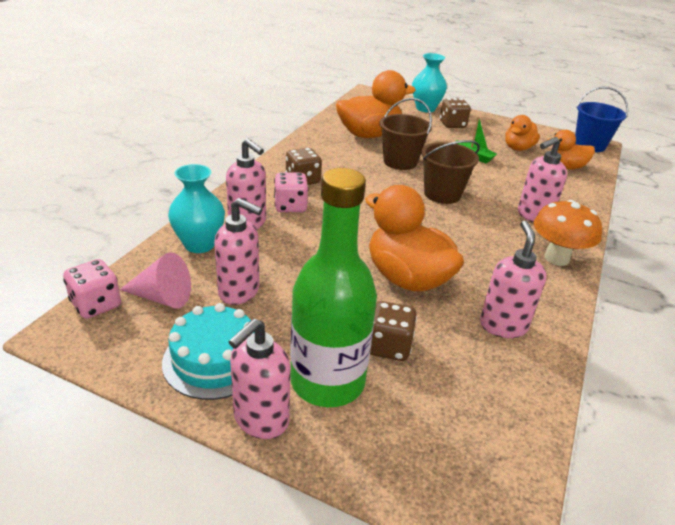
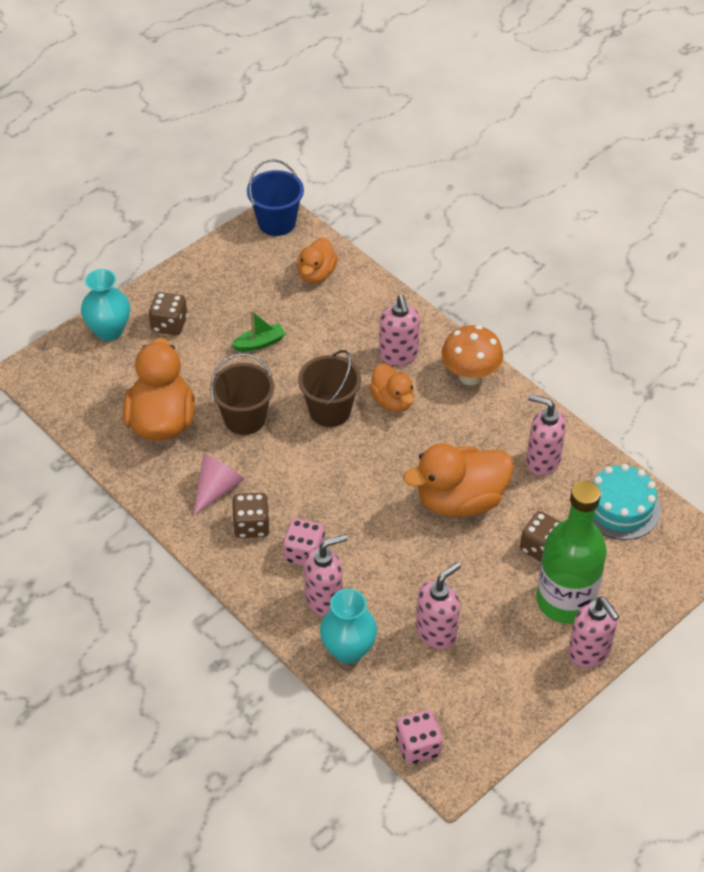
camera: 65 degrees left, 15 degrees up
pink cone [119,252,191,308] -> pink cone moved to [193,454,244,516]
turquoise cake [162,303,255,400] -> turquoise cake moved to [593,464,661,540]
orange duck [505,115,540,151] -> orange duck moved to [369,364,414,412]

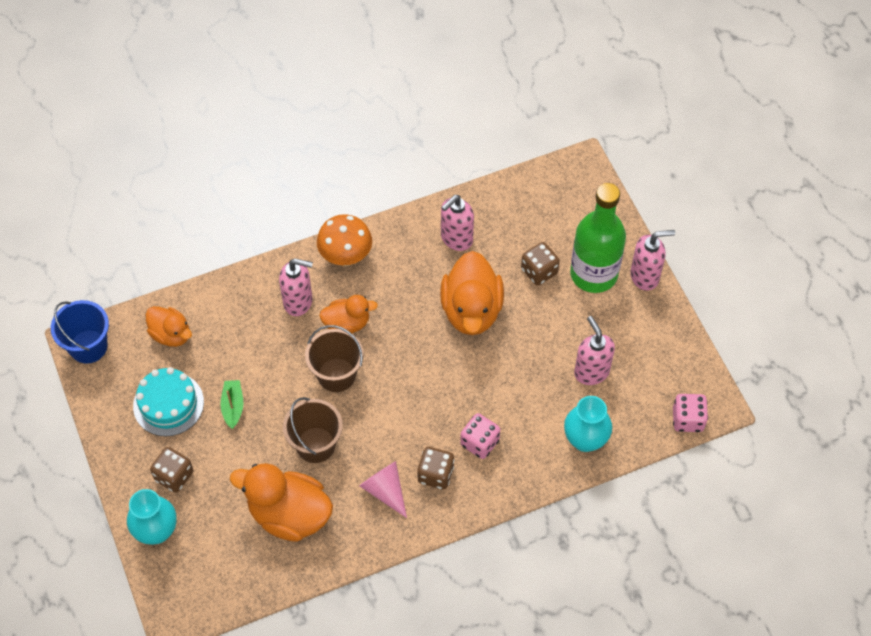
camera: 70 degrees left, 10 degrees up
pink soap dispenser [304,534,348,617] -> none
turquoise cake [593,464,661,540] -> turquoise cake moved to [133,367,204,436]

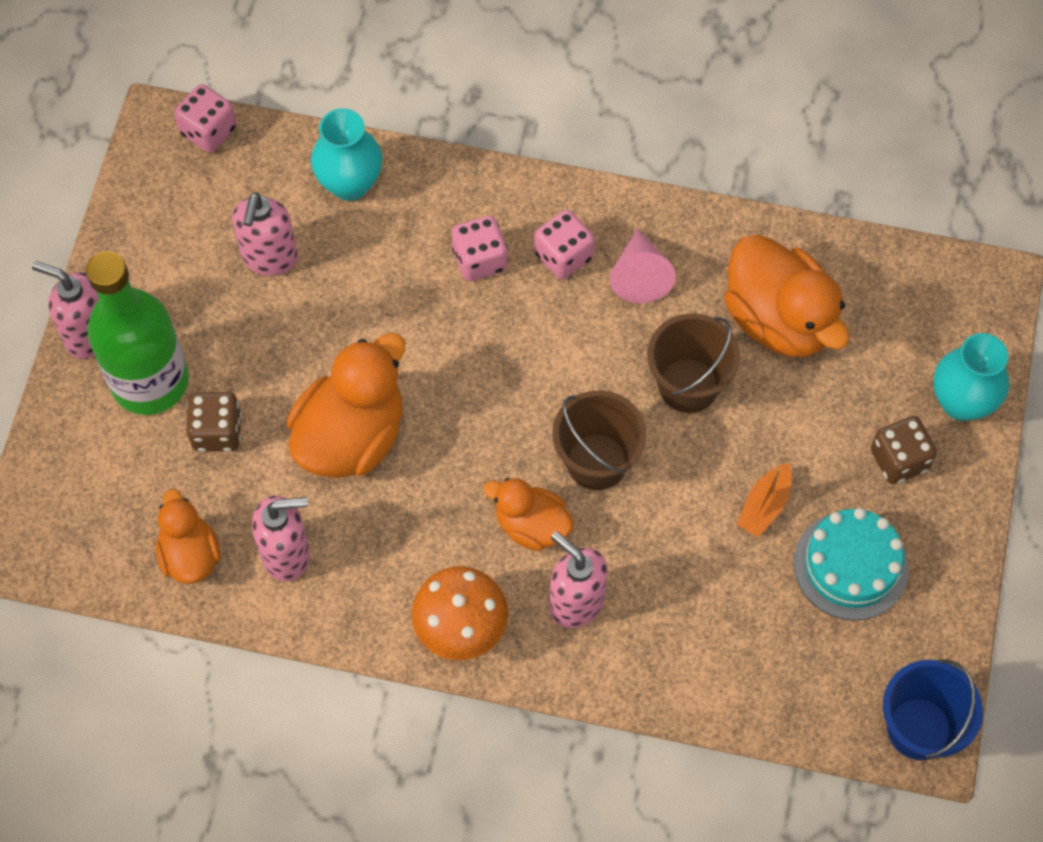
camera: 145 degrees left, 5 degrees up
orange duck [146,306,192,347] -> orange duck moved to [156,489,220,584]
green boat [220,380,243,429] -> orange boat [737,463,792,537]
brown dice [417,447,454,489] -> pink dice [534,210,595,279]

